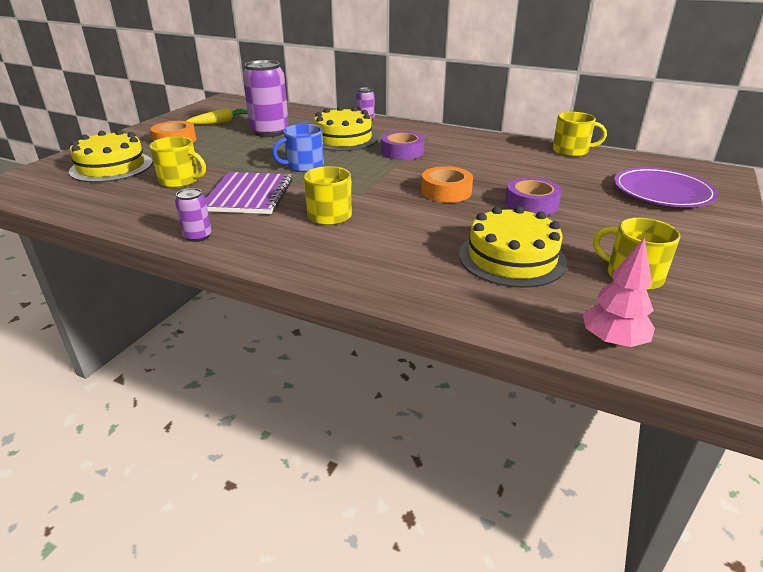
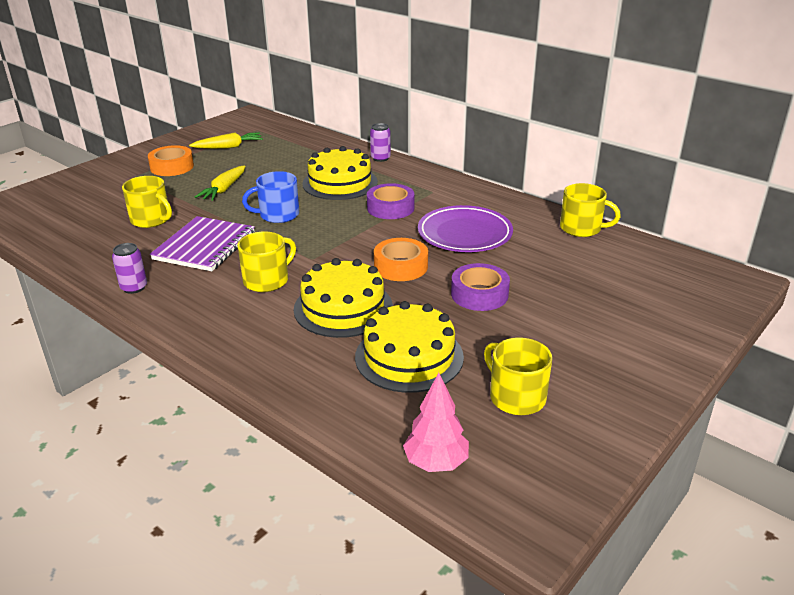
camera: 15 degrees right, 0 degrees up
yellow cake [69,130,152,183] -> yellow cake moved to [294,258,393,338]
purple can [243,60,289,137] -> none
purple plate [614,167,718,207] -> purple plate moved to [418,205,513,252]
none -> yellow carrot [195,165,246,201]

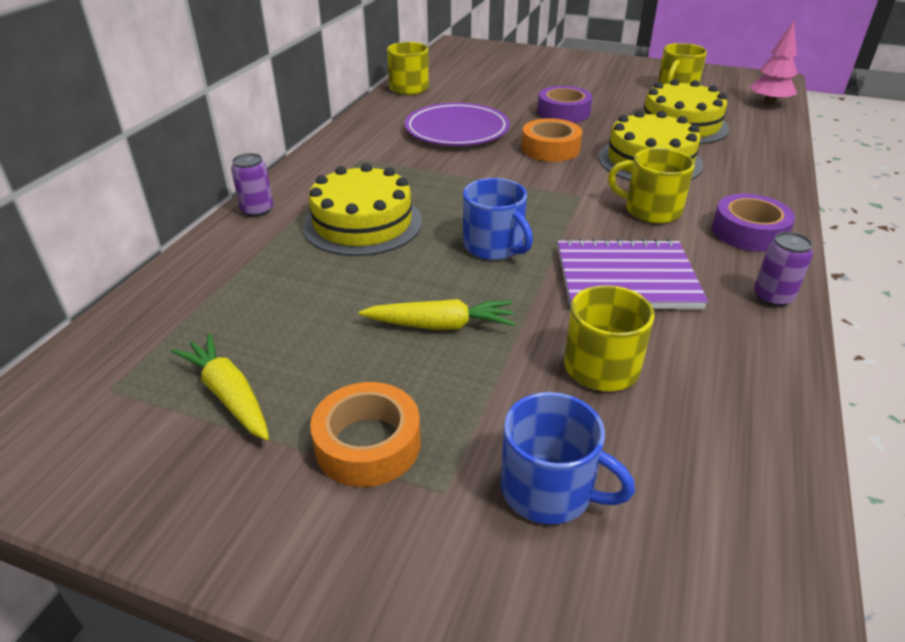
camera: 110 degrees left, 5 degrees up
purple tape [367,183,414,219] -> purple tape moved to [712,194,795,252]
none -> blue mug [501,392,635,524]

